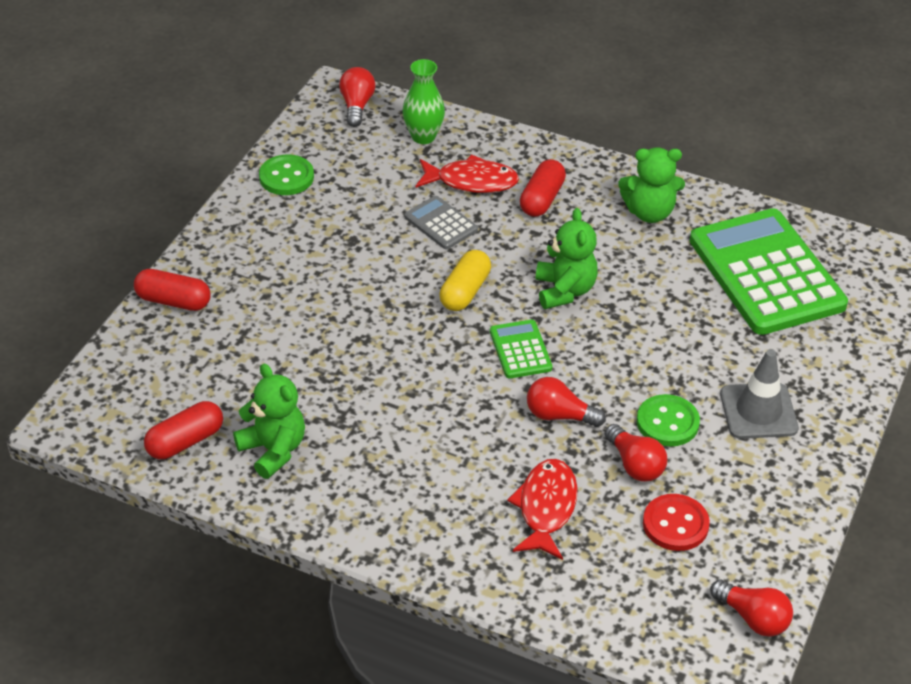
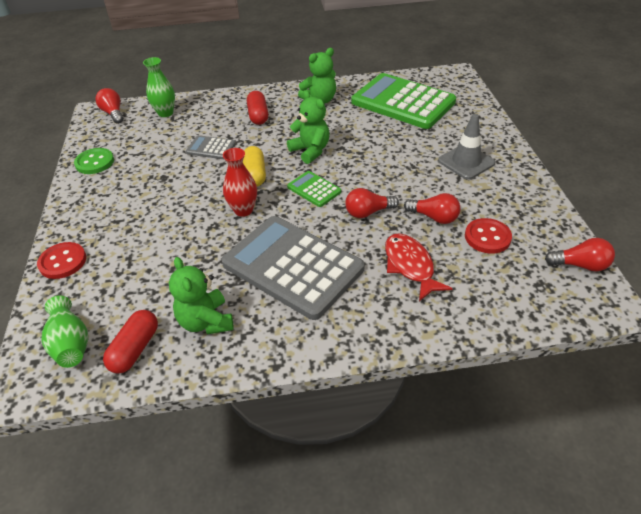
camera: 30 degrees left, 0 degrees up
red capsule [134,269,211,311] -> red button [37,242,86,279]
green teddy bear [233,364,305,479] -> green teddy bear turned 135 degrees counterclockwise [169,257,234,335]
red fish [416,154,519,193] -> none
green button [637,394,700,446] -> none
none -> green vase [41,296,88,368]
none -> grey calculator [221,216,365,320]
none -> red vase [223,148,257,217]

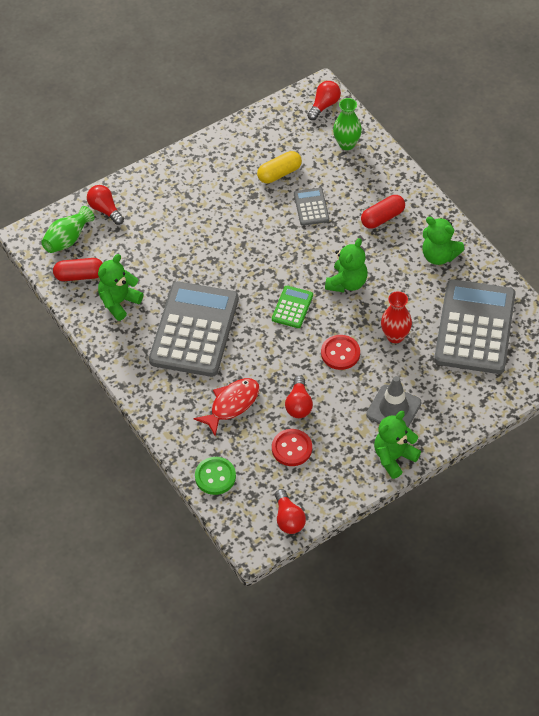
camera: 65 degrees right, 10 degrees up
red button [37,242,86,279] -> red button moved to [321,335,360,370]
green button [74,148,114,174] -> green button moved to [195,457,236,495]
red vase [223,148,257,217] -> red vase moved to [381,291,412,343]
yellow capsule [243,146,266,187] -> yellow capsule moved to [257,151,302,183]
red light bulb [345,188,399,218] -> red light bulb moved to [87,185,124,225]
green calculator [351,73,456,129] -> grey calculator [434,279,516,374]
none -> green teddy bear [374,411,421,479]

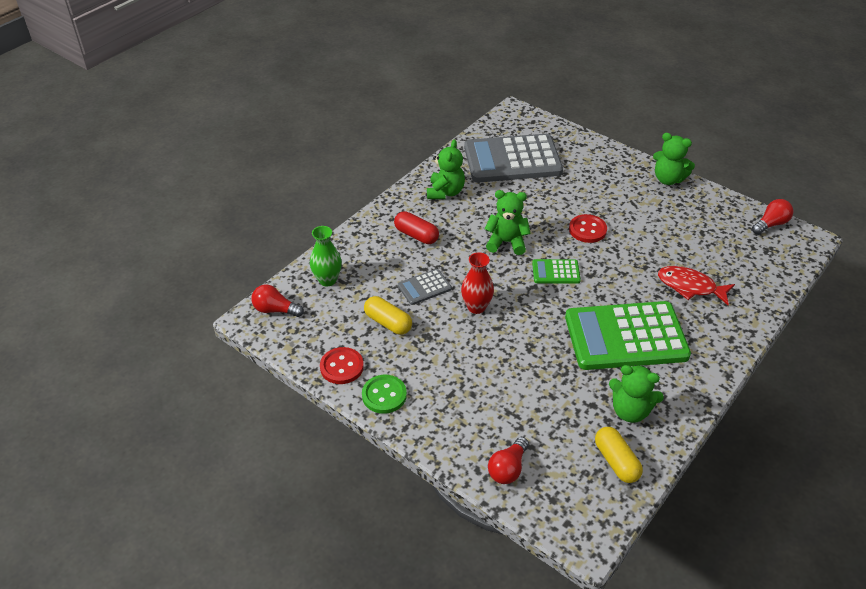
camera: 110 degrees left, 10 degrees down
green vase [41,206,95,253] -> none
red capsule [53,258,103,281] -> yellow capsule [595,427,643,483]
grey calculator [149,281,239,377] -> green calculator [565,301,691,370]
green button [195,457,236,495] -> green button moved to [362,375,407,414]
red button [272,429,312,466] -> red button moved to [320,347,364,384]
red light bulb [285,376,313,418] -> none
grey traffic cone [366,376,422,427] -> none
red vase [381,291,412,343] -> red vase moved to [461,252,494,314]

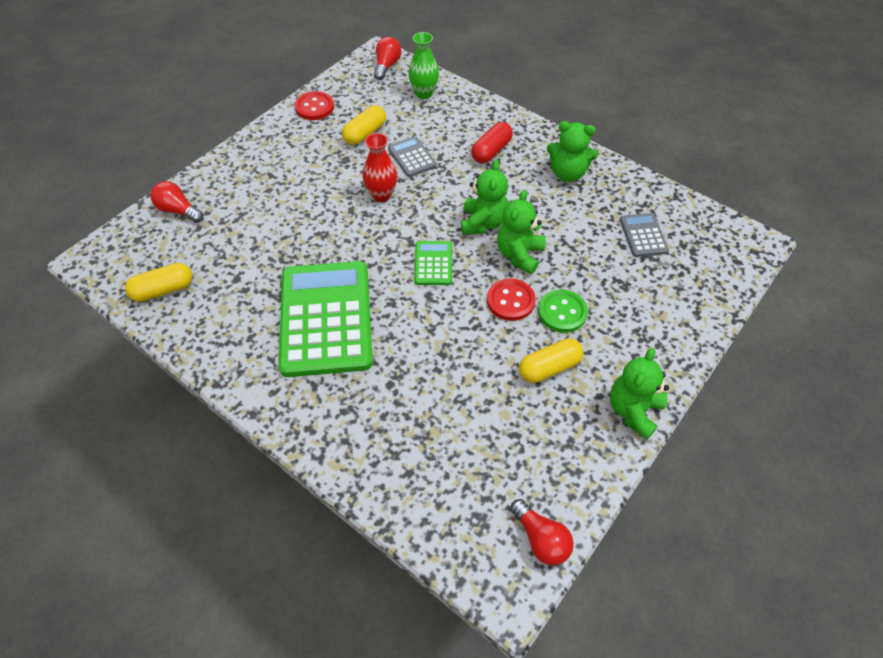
camera: 90 degrees right, 10 degrees up
green button [362,375,407,414] -> green button moved to [538,290,588,333]
grey calculator [464,134,563,183] -> grey calculator [620,213,669,257], size x0.44
green teddy bear [609,365,664,423] -> green teddy bear moved to [497,189,546,274]
red fish [658,266,735,305] -> none
none -> yellow capsule [519,338,584,383]

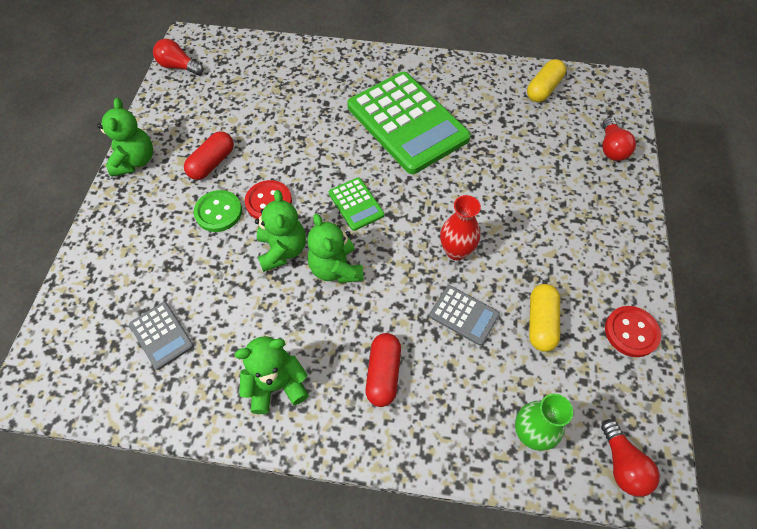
camera: 150 degrees right, 5 degrees up
red light bulb [151,181,203,223] -> red light bulb turned 90 degrees clockwise [602,117,636,161]
yellow capsule [519,338,584,383] -> red capsule [184,131,234,180]

